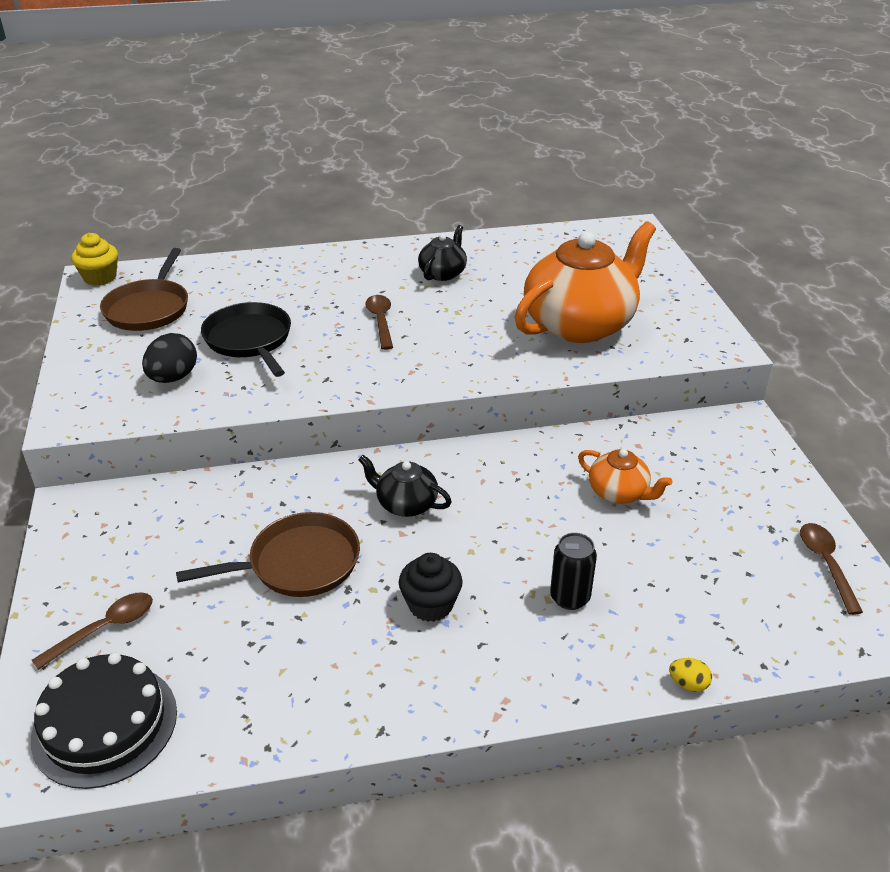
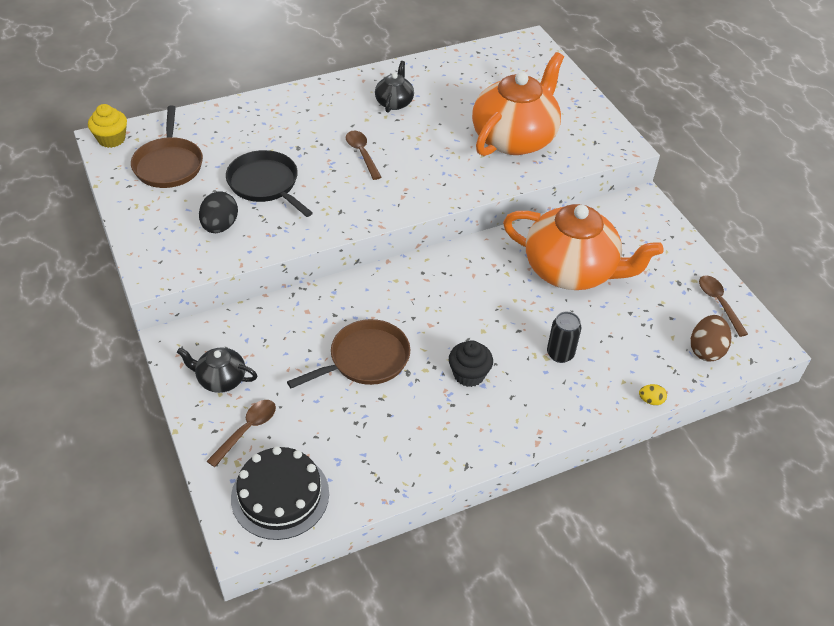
camera: 15 degrees left, 10 degrees up
black teapot [358,455,452,517] -> black teapot moved to [177,347,257,393]
orange teapot [578,449,672,504] -> orange teapot [503,204,663,290], size x2.15
none -> brown egg [691,315,731,362]

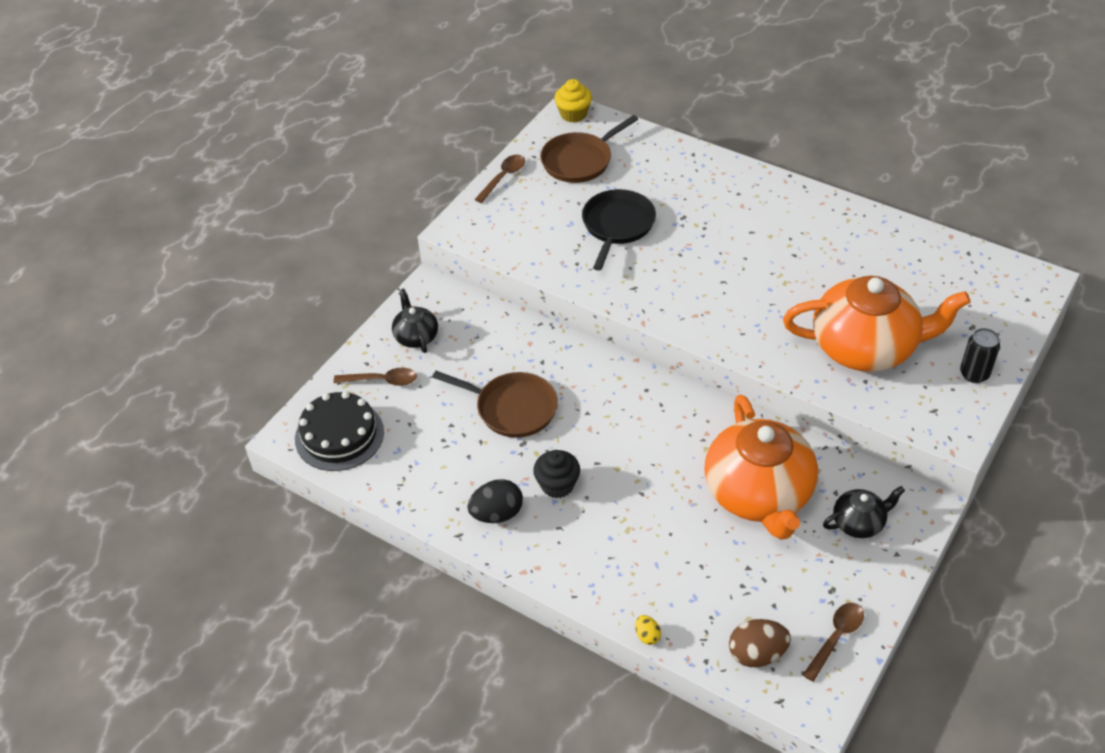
camera: 60 degrees right, 0 degrees up
black egg [199,191,238,233] -> black egg moved to [467,479,523,523]
brown spoon [346,131,381,180] -> brown spoon moved to [474,155,525,203]
black teapot [375,61,414,113] -> black teapot moved to [823,486,905,538]
black can [547,312,581,363] -> black can moved to [960,328,1000,383]

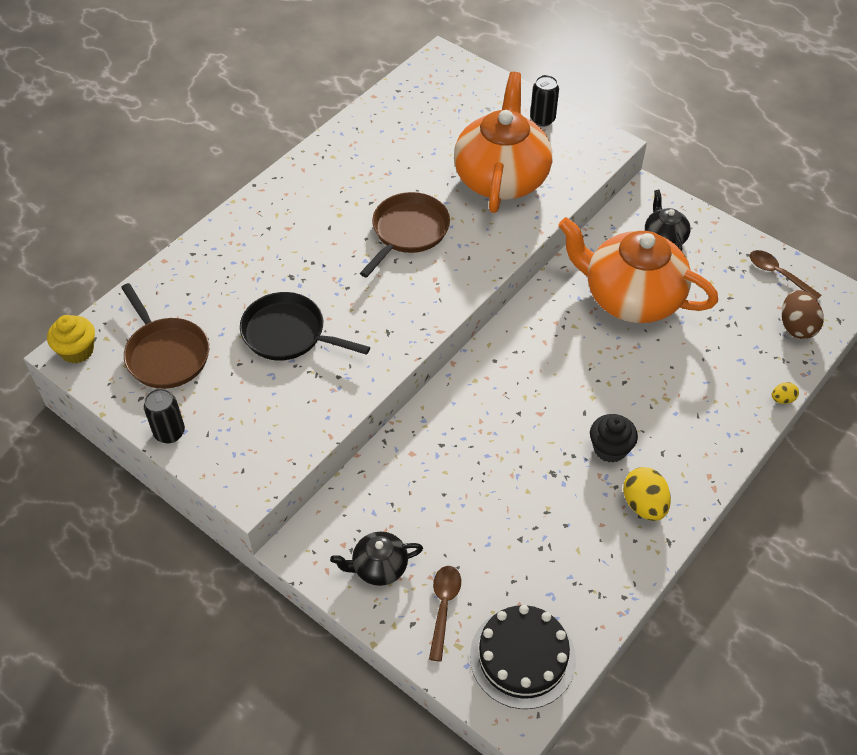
camera: 85 degrees left, 5 degrees up
brown pan [432,371,558,438] -> brown pan moved to [360,192,450,278]
black egg [467,479,523,523] -> yellow egg [623,467,671,521]
brown spoon [474,155,525,203] -> black can [144,388,185,443]
orange teapot [704,395,818,540] -> orange teapot turned 150 degrees counterclockwise [558,217,718,323]

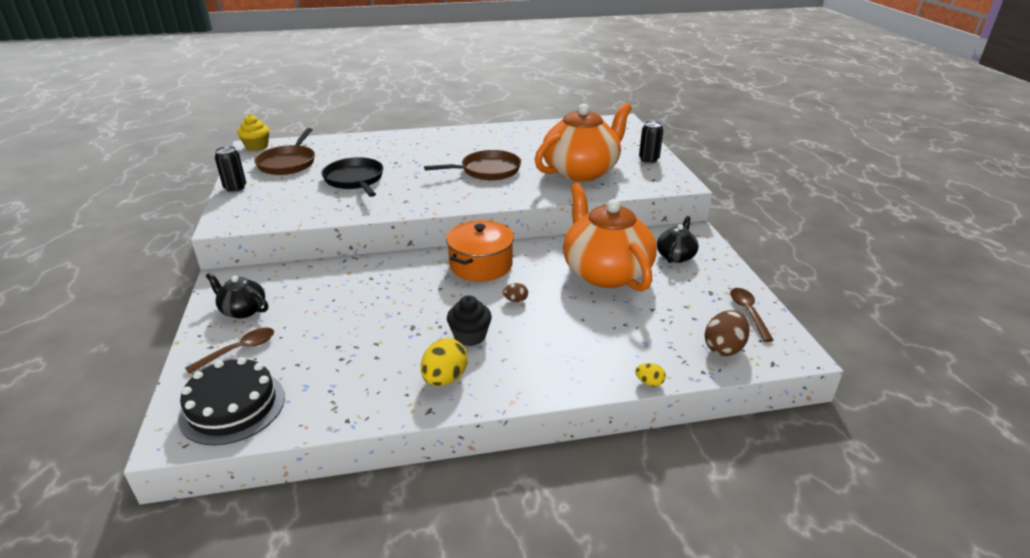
camera: 40 degrees right, 20 degrees down
none -> orange pot [446,220,514,282]
none -> brown egg [503,283,528,302]

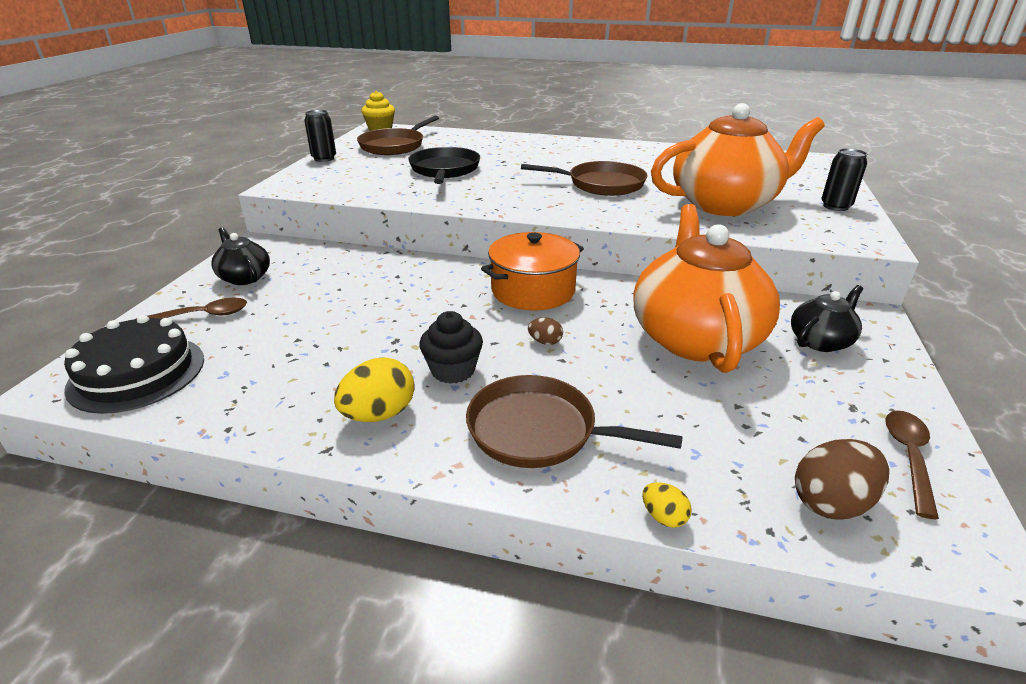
camera: 25 degrees right, 0 degrees up
none -> brown pan [466,375,683,468]

